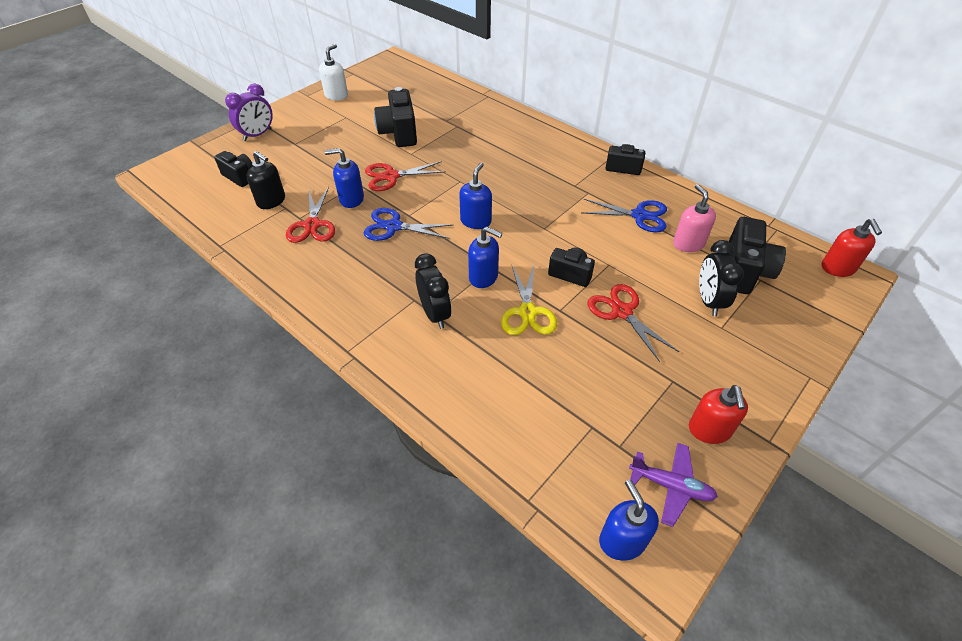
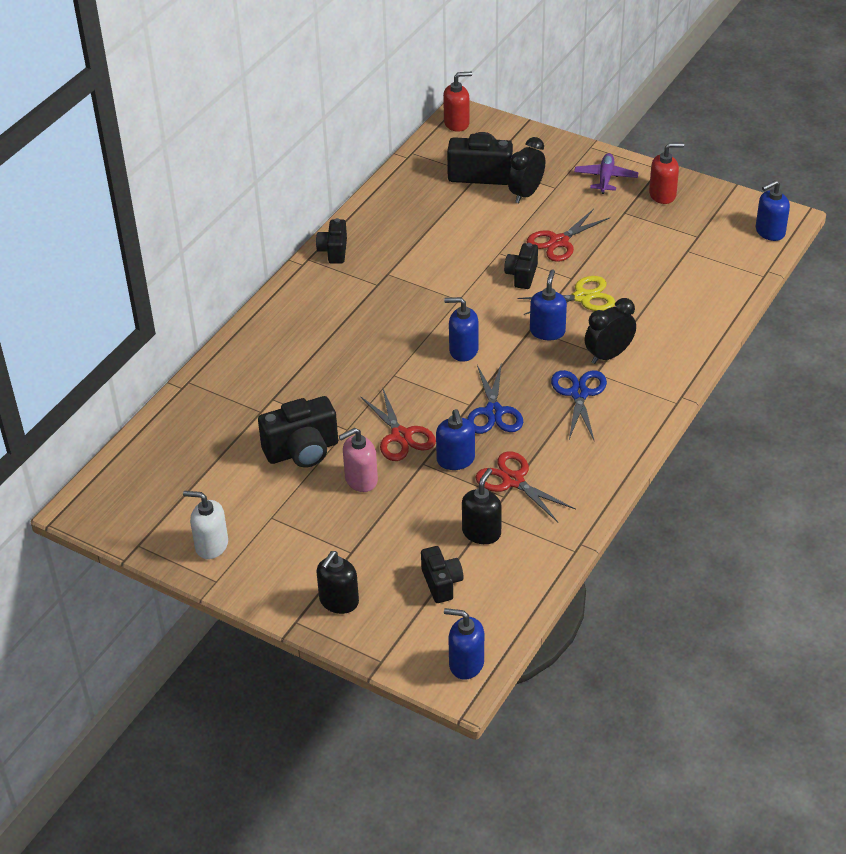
camera: 100 degrees left, 5 degrees down
black camera [214,151,253,187] -> black camera turned 135 degrees clockwise [421,546,464,603]
purple clock [225,84,273,141] -> black soap dispenser [317,551,359,614]
red scissors [286,187,335,243] -> red scissors turned 120 degrees counterclockwise [475,451,576,522]
blue scissors [581,199,667,232] -> blue scissors moved to [551,370,607,442]
purple plane [629,443,718,527] -> purple plane moved to [574,153,638,194]
pink soap dispenser [673,184,716,252] -> pink soap dispenser moved to [339,428,378,492]
black clock [699,240,744,316] -> black clock turned 135 degrees clockwise [508,137,545,203]
none -> blue soap dispenser [444,608,484,680]

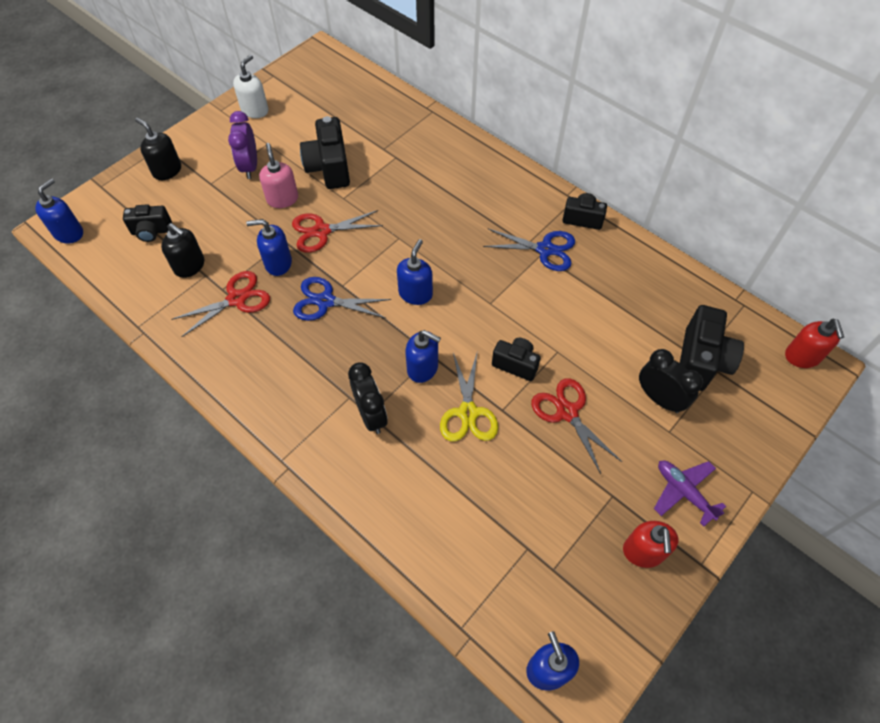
camera: 100 degrees right, 15 degrees up
blue scissors [551,370,607,442] -> blue scissors moved to [483,229,575,271]
purple plane [574,153,638,194] -> purple plane turned 150 degrees counterclockwise [654,461,726,526]
none -> purple clock [228,111,257,179]

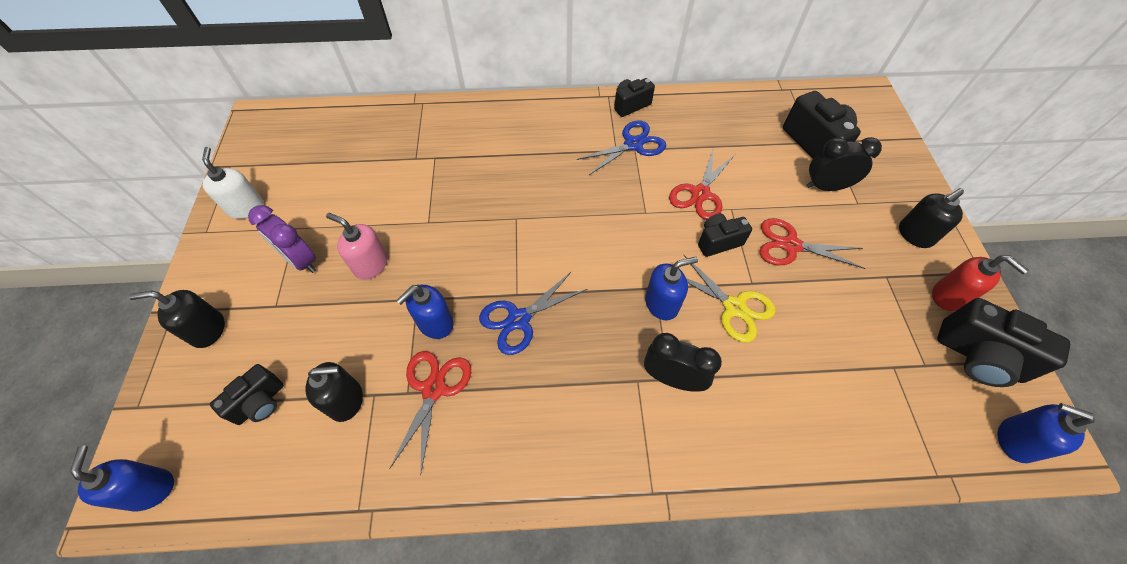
camera: 45 degrees left, 0 degrees up
red scissors [292,210,383,253] -> red scissors moved to [669,147,735,220]
black camera [300,116,350,189] -> black camera moved to [937,298,1070,387]
blue soap dispenser [397,239,433,305] -> none
purple plane [654,461,726,526] -> black soap dispenser [899,188,964,248]
red soap dispenser [785,319,844,368] -> none

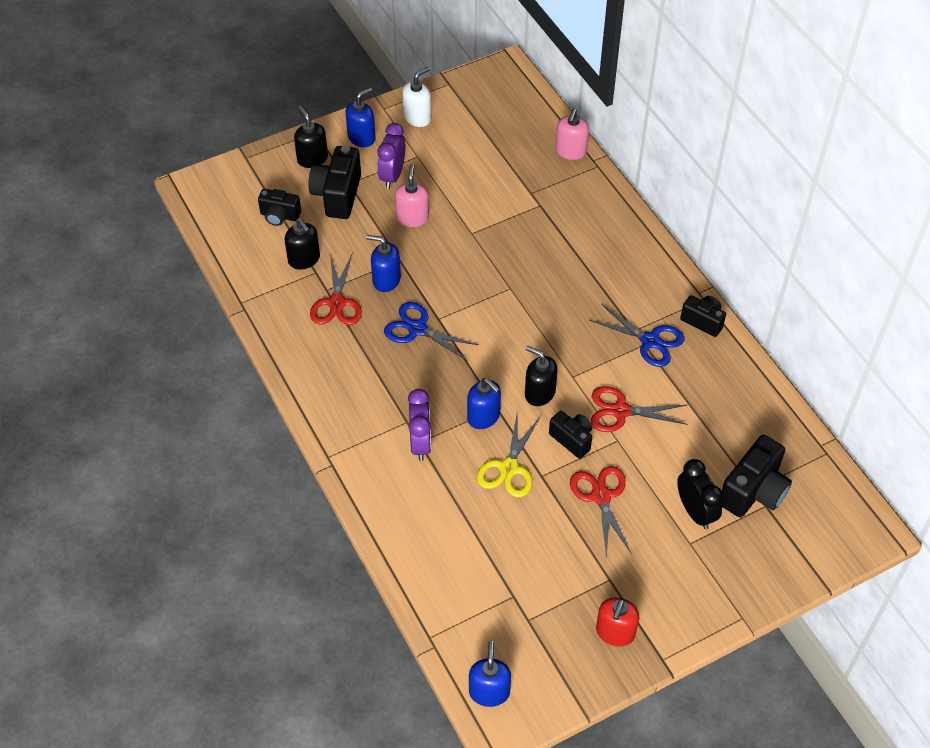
camera: 65 degrees right, 5 degrees down
blue soap dispenser [70,446,174,511] -> blue soap dispenser moved to [346,87,376,147]
red scissors [389,351,471,476] -> red scissors turned 105 degrees clockwise [310,253,362,325]
black clock [644,333,722,392] -> purple clock [408,389,431,461]
black soap dispenser [899,188,964,248] -> black soap dispenser moved to [525,346,558,406]
black camera [937,298,1070,387] -> black camera moved to [308,146,361,219]
none -> pink soap dispenser [555,109,589,160]

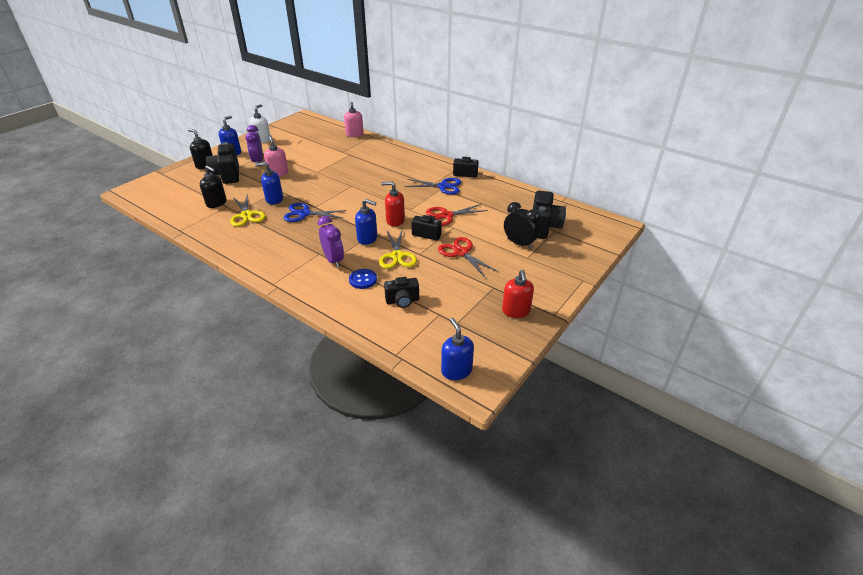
camera: 25 degrees left, 15 degrees down
black camera [258,189,301,226] -> black camera moved to [384,277,419,308]
red scissors [310,253,362,325] -> yellow scissors [230,193,266,227]
black soap dispenser [525,346,558,406] -> red soap dispenser [381,181,405,226]
none -> blue button [349,269,377,289]

